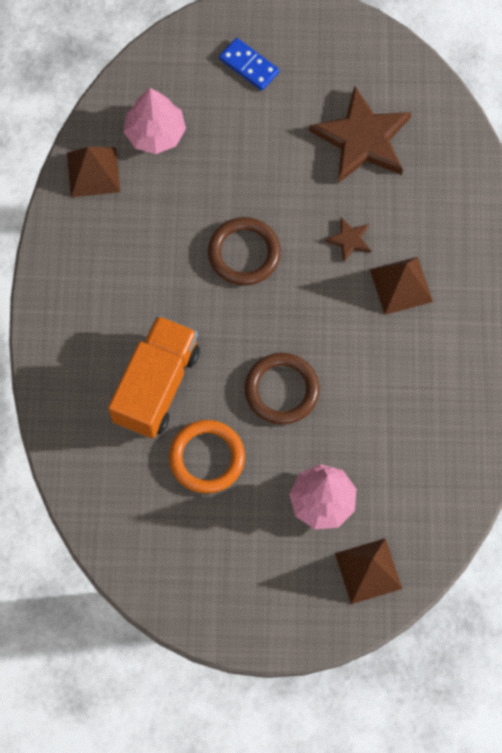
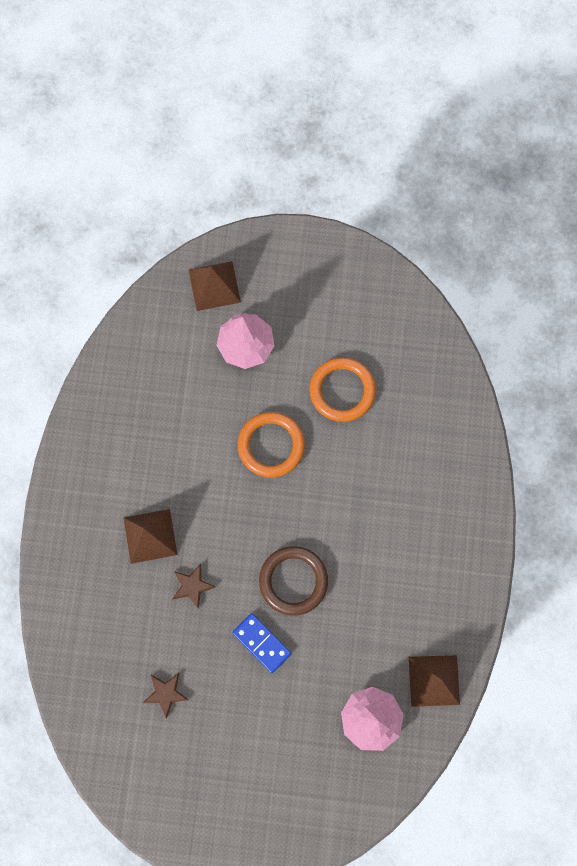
camera: 175 degrees left, 5 degrees up
orange truck [108,315,200,439] -> none
blue domino [219,38,279,90] -> blue domino moved to [232,613,291,673]
brown ring [245,353,320,425] -> orange ring [238,412,305,478]
brown star [309,86,412,183] -> brown star [143,673,189,719], size x0.44

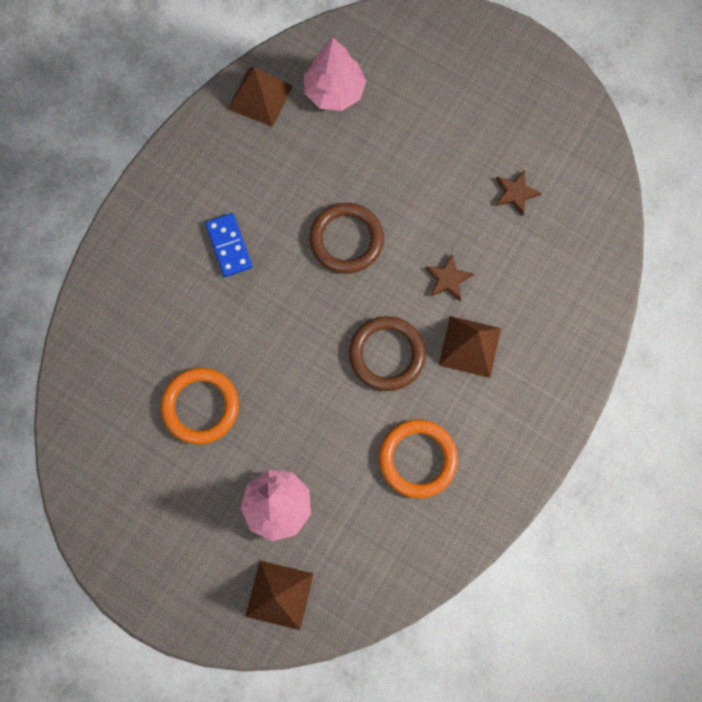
camera: 155 degrees left, 0 degrees up
blue domino [232,613,291,673] -> blue domino moved to [205,213,252,277]
orange ring [238,412,305,478] -> orange ring moved to [379,420,458,498]
none -> brown ring [349,316,426,391]

